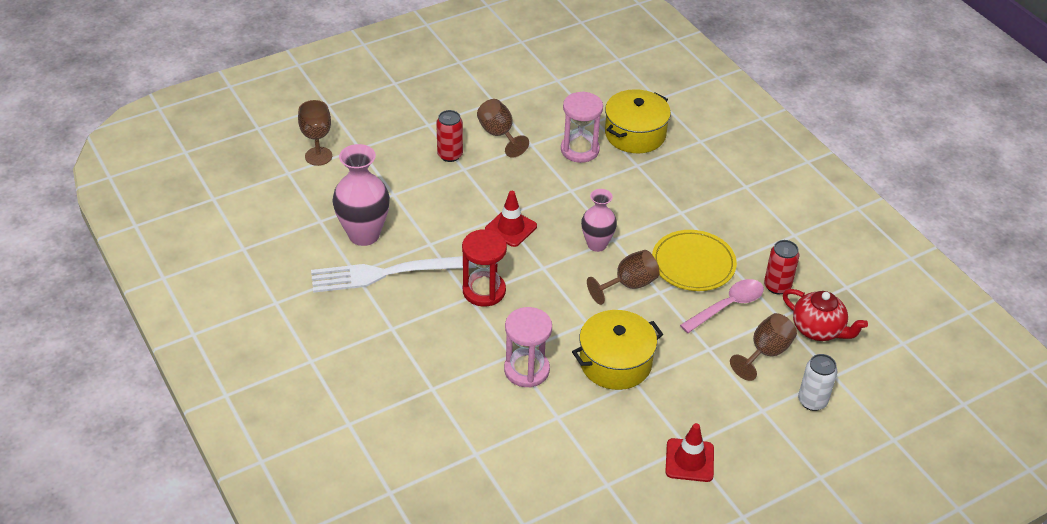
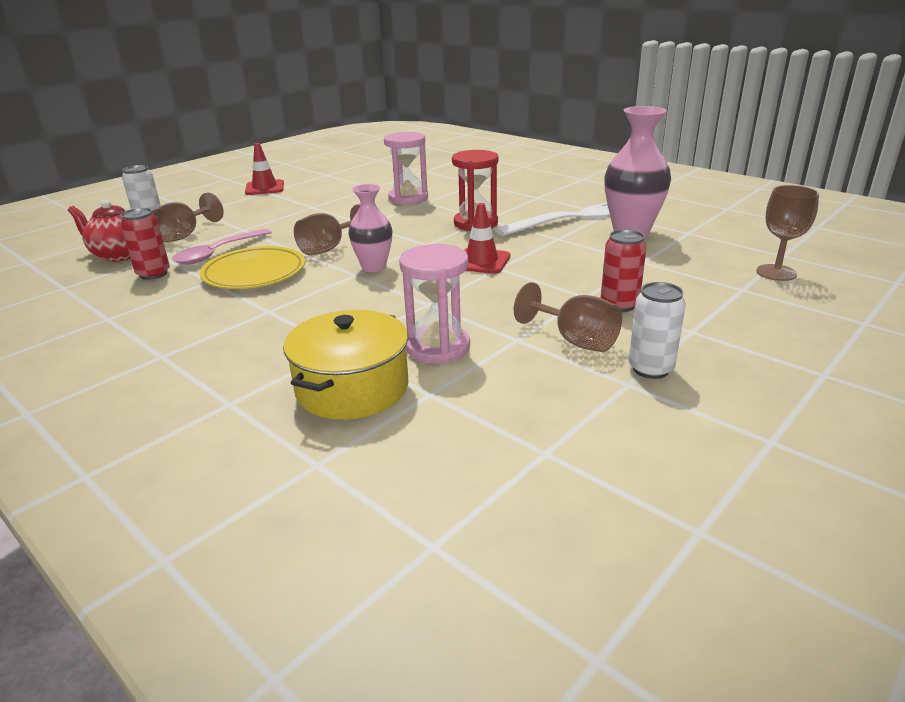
camera: 165 degrees right, 15 degrees down
yellow pot [572,310,663,390] -> none
none -> white can [629,282,686,379]

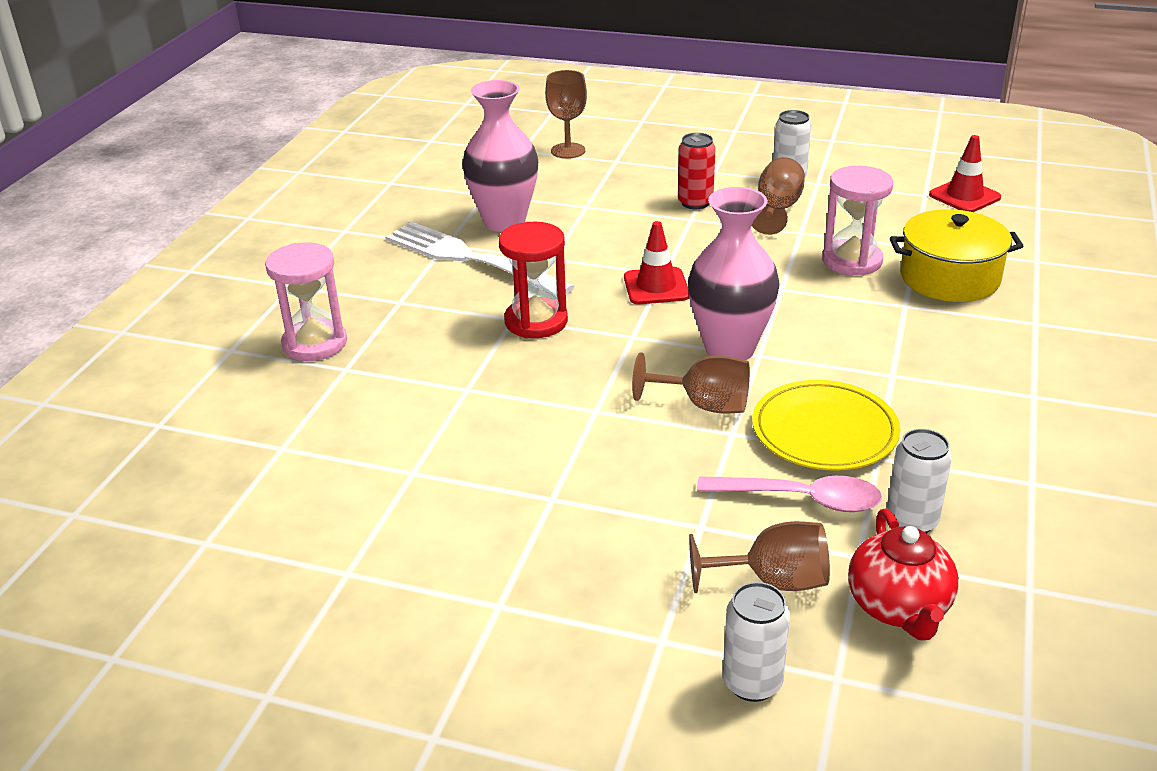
camera: 115 degrees left, 5 degrees up
red can [120,208,170,280] -> white can [887,429,952,533]
red traffic cone [245,143,284,195] -> red traffic cone moved to [929,135,1001,212]
pink vase [348,184,392,272] -> pink vase [688,187,780,360], size x1.58
pink hourglass [384,132,428,205] -> pink hourglass moved to [265,242,347,361]

